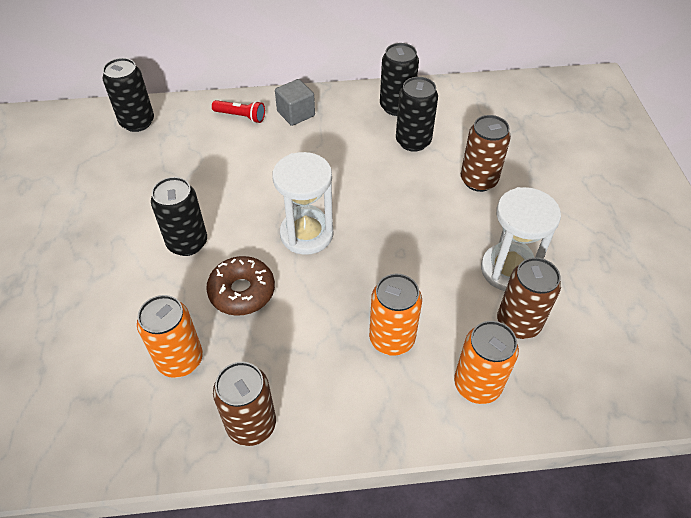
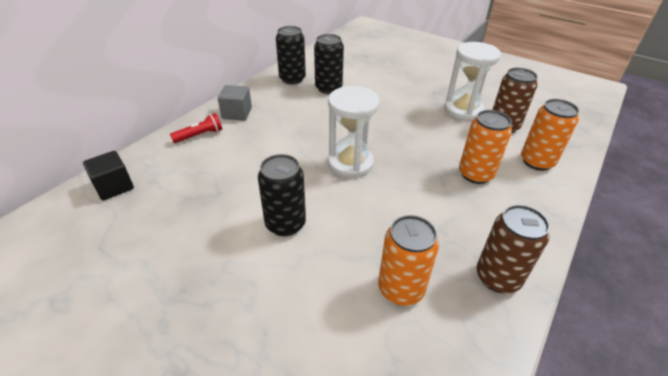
camera: 50 degrees left, 10 degrees down
black can [102,58,154,132] -> black cube [83,151,134,201]
brown donut [206,256,275,316] -> none
brown can [461,115,511,192] -> none

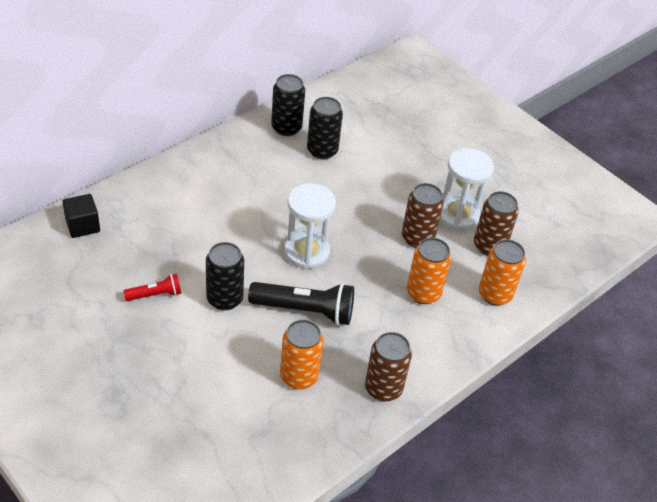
camera: 10 degrees right, 5 degrees up
red flashlight [170,113,222,143] -> red flashlight moved to [124,273,181,301]
grey cube [218,85,252,121] -> none
none -> black flashlight [248,282,354,325]
none -> brown can [402,183,444,248]

